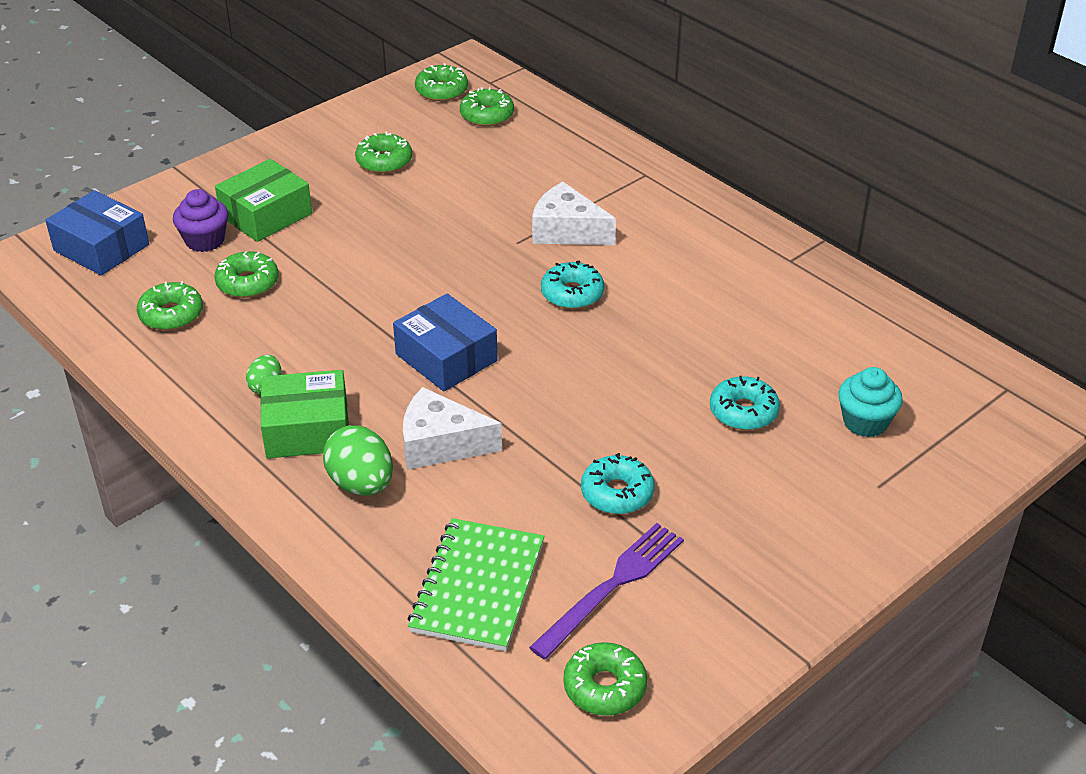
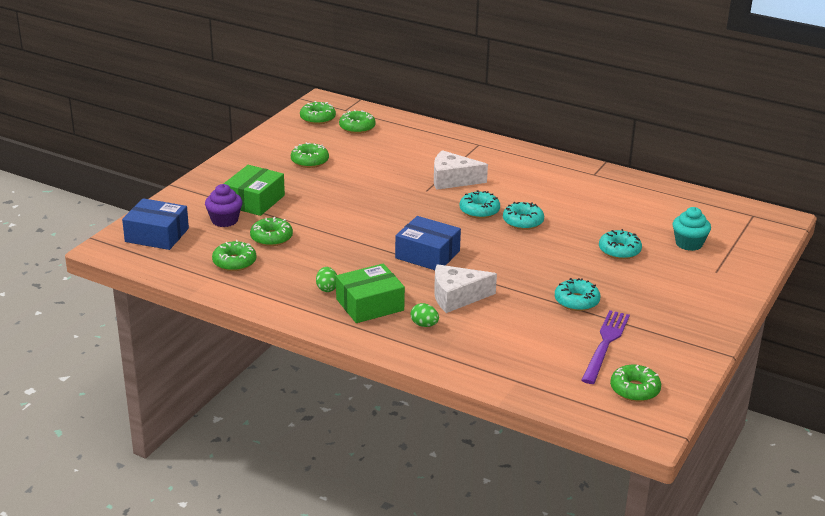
camera: 20 degrees left, 10 degrees down
green egg [323,425,393,496] -> green egg [411,303,439,327], size x0.57
green notebook [408,518,544,651] -> none
none -> turquoise donut [503,202,544,230]

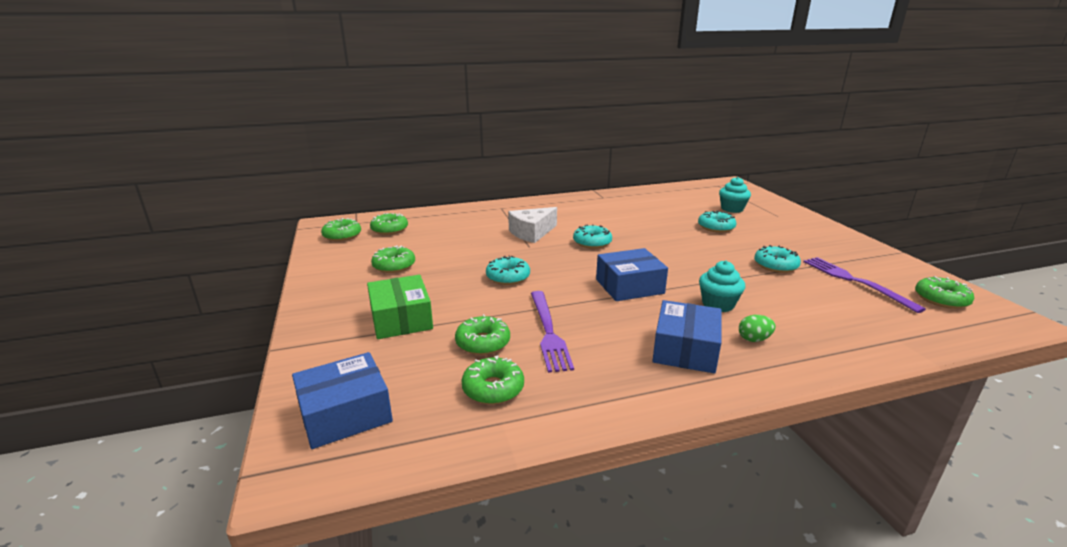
camera: 45 degrees left, 5 degrees down
purple cupcake [205,184,243,227] -> none
green egg [316,267,337,292] -> none
green box [336,264,405,323] -> blue box [652,300,722,373]
white cheese [434,264,497,313] -> turquoise cupcake [699,261,745,312]
turquoise donut [503,202,544,230] -> turquoise donut moved to [486,255,530,285]
none -> purple fork [531,291,574,373]

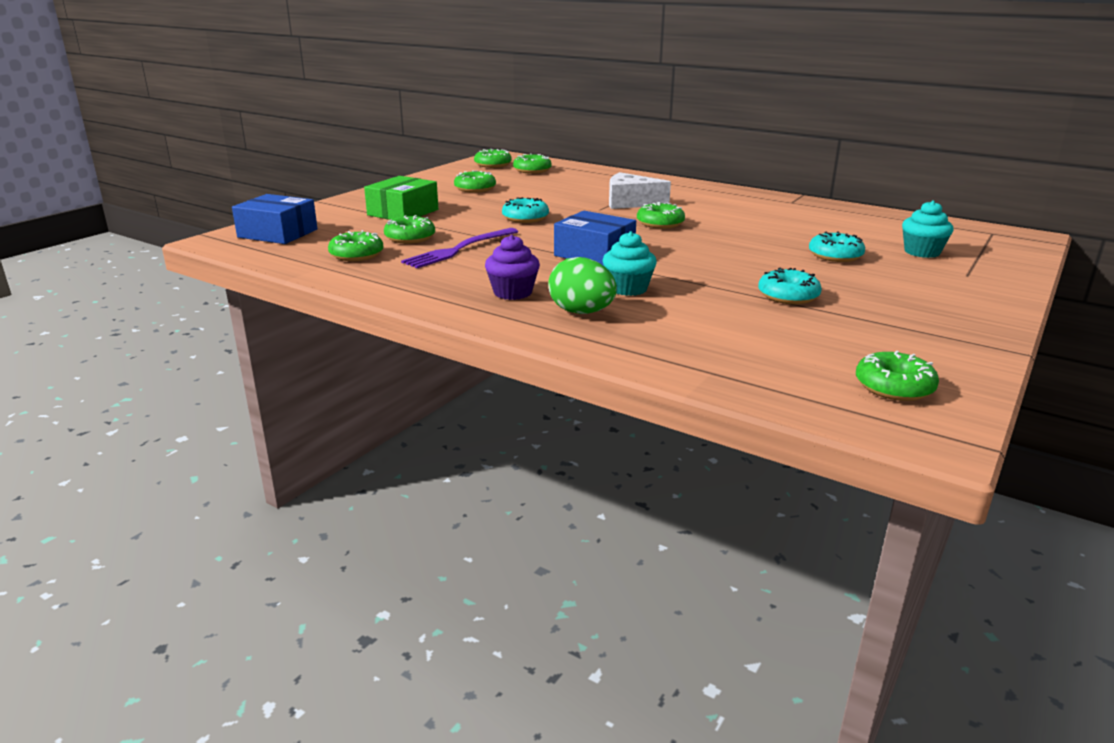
camera: 50 degrees right, 0 degrees up
turquoise donut [573,224,612,249] -> green donut [637,202,685,229]
blue box [652,300,722,373] -> purple cupcake [485,235,540,300]
green egg [739,315,776,342] -> green egg [548,257,617,314], size x1.77
purple fork [803,257,926,313] -> none

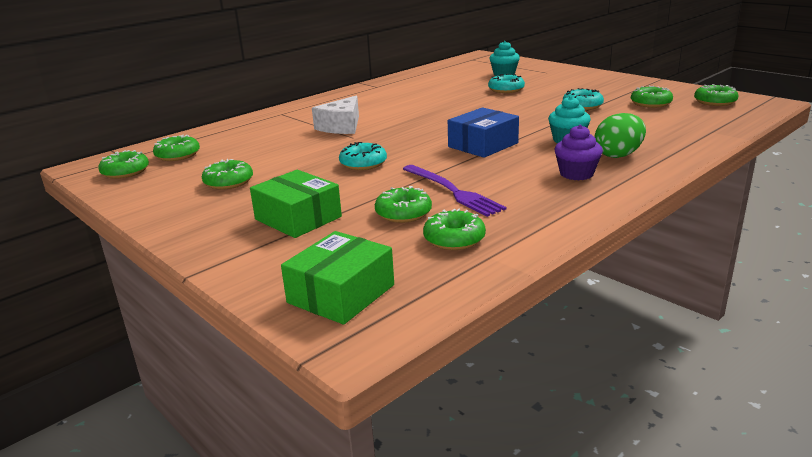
camera: 75 degrees left, 0 degrees up
blue box [232,194,317,244] -> green box [281,231,394,325]
green donut [637,202,685,229] -> green donut moved to [631,86,673,108]

